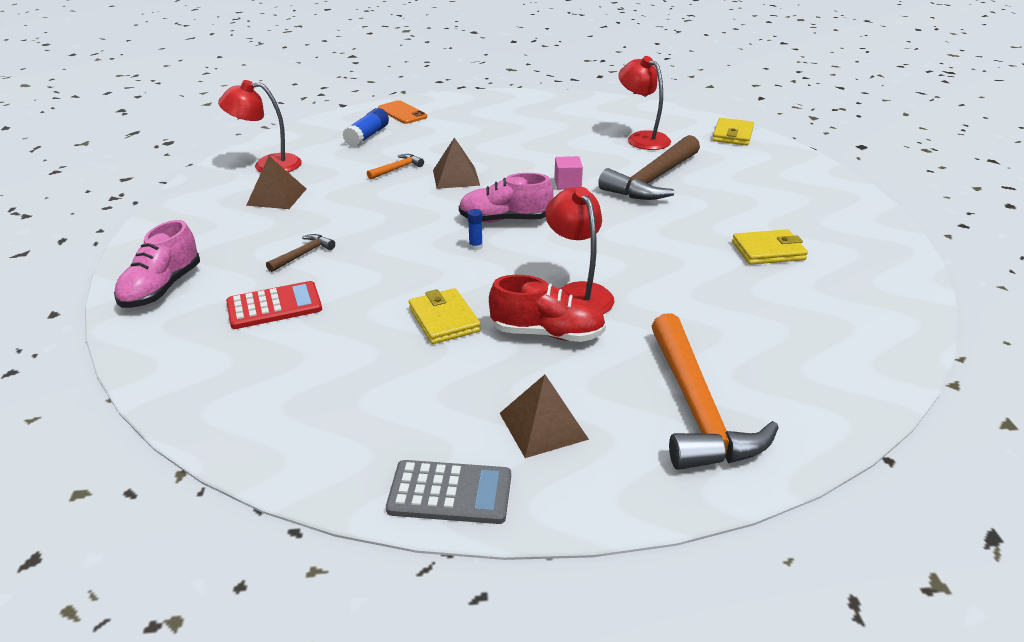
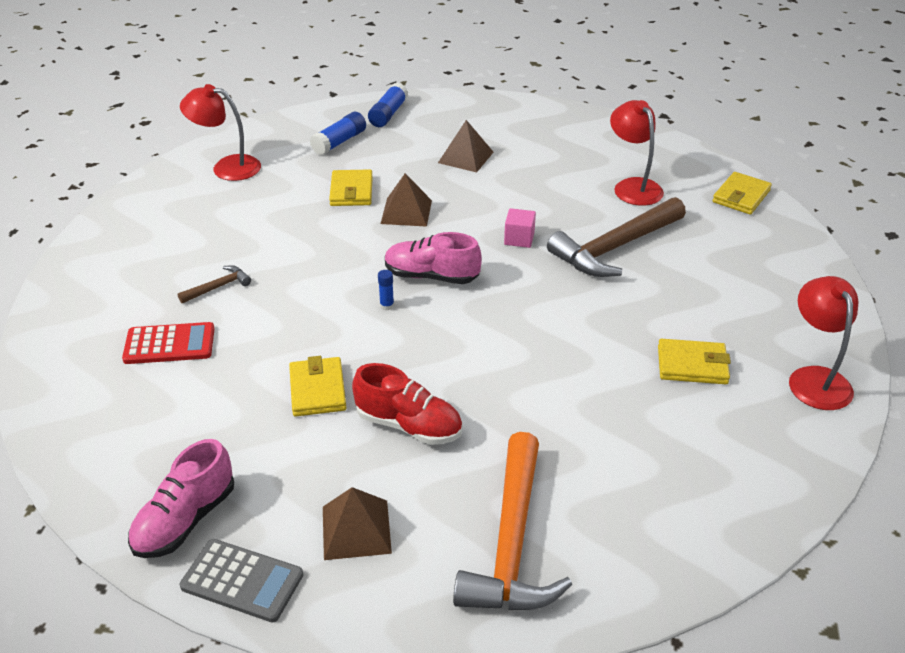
camera: 15 degrees right, 5 degrees up
pink shoe [114,220,200,308] -> pink shoe moved to [128,439,234,558]
brown pyramid [246,156,306,209] -> brown pyramid moved to [438,120,493,172]
orange hammer [367,154,424,180] -> yellow wallet [329,169,373,206]
orange phone [378,100,427,124] -> blue glue stick [368,83,408,127]
red lamp [545,187,614,314] -> red lamp moved to [789,276,858,410]

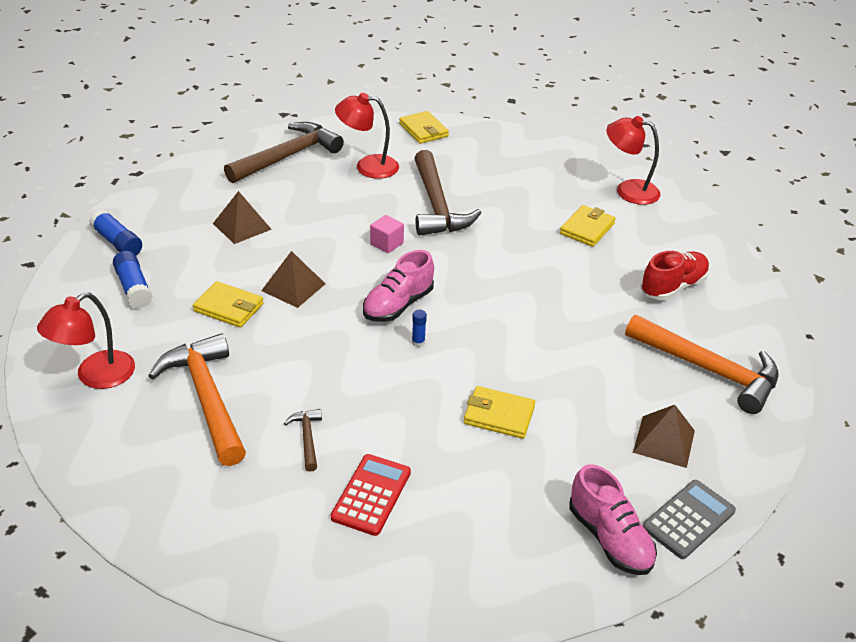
camera: 65 degrees left, 0 degrees up
red shoe [352,363,462,445] -> red shoe moved to [640,251,710,300]
none -> orange hammer [148,333,246,466]
none -> brown hammer [224,122,344,183]

